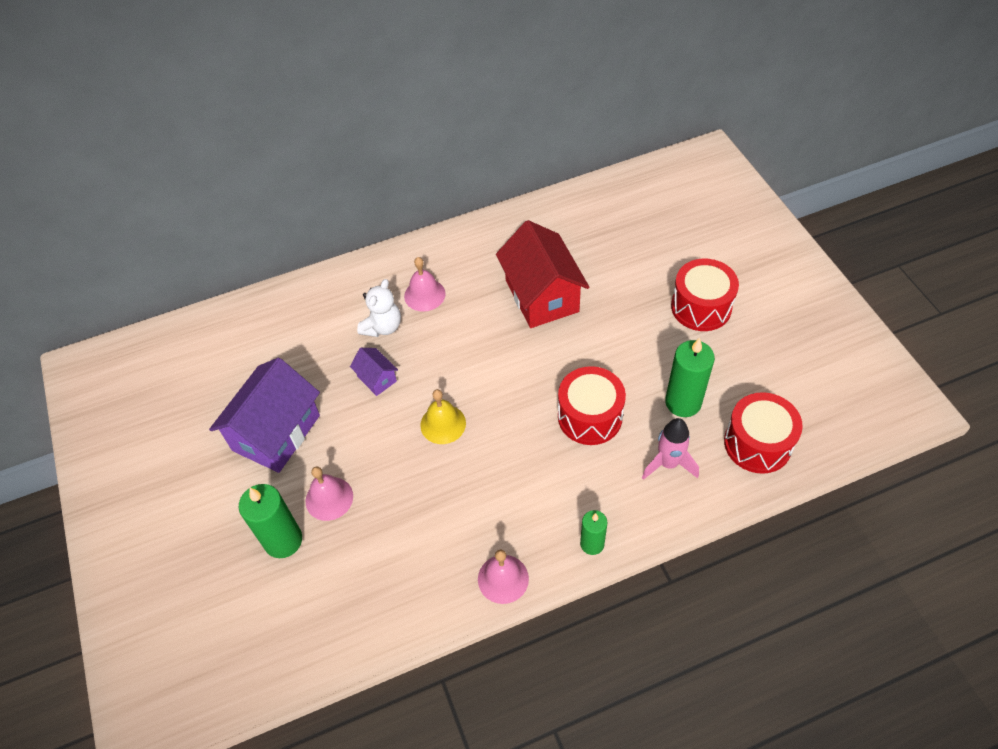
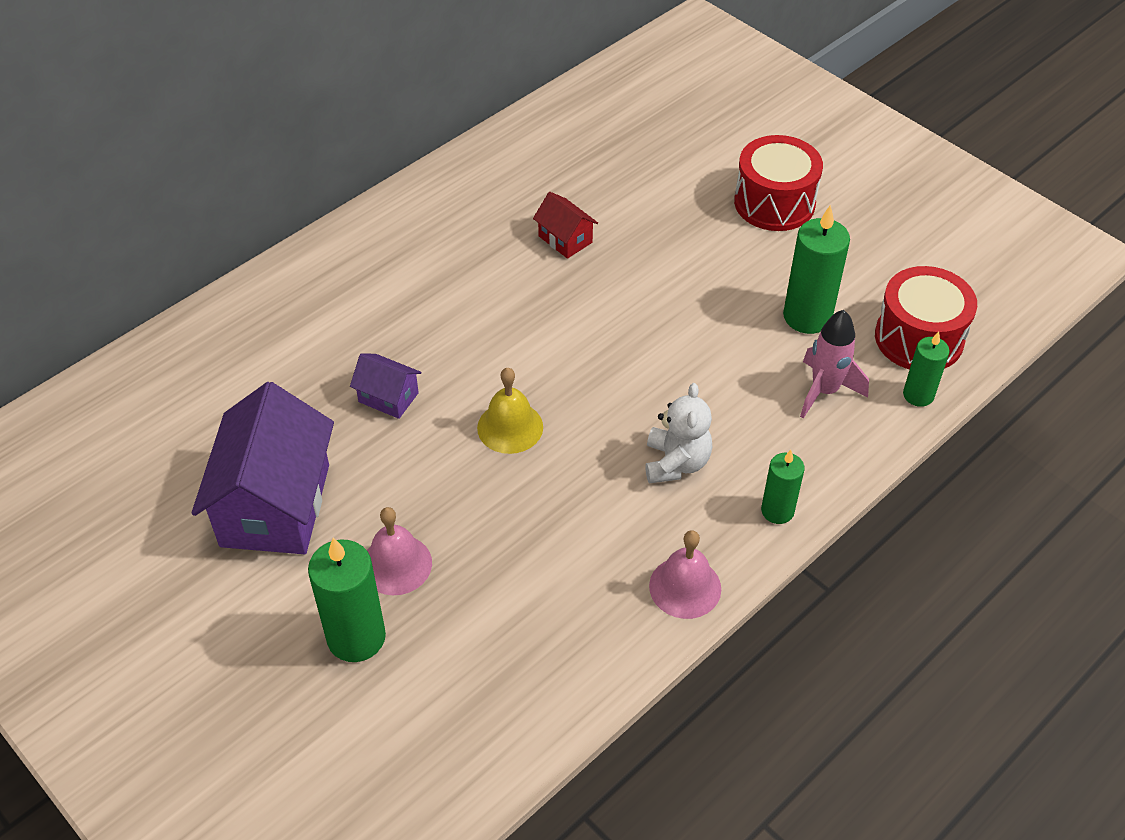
camera: 25 degrees left, 5 degrees down
white teddy bear [357,279,401,337] -> white teddy bear moved to [645,383,712,483]
pink bell [404,257,445,312] -> none
red house [496,220,589,328] -> red house [533,192,598,259], size x0.46
red drum [558,366,626,445] -> none
none -> green candle [903,331,950,407]

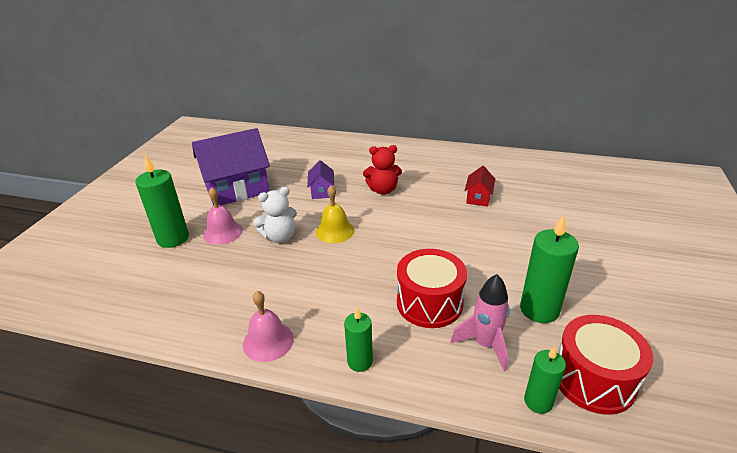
camera: 60 degrees right, 15 degrees down
white teddy bear [645,383,712,483] -> white teddy bear moved to [253,187,297,243]
red drum [734,135,823,231] -> red drum moved to [397,249,467,328]
none -> red teddy bear [363,145,402,195]

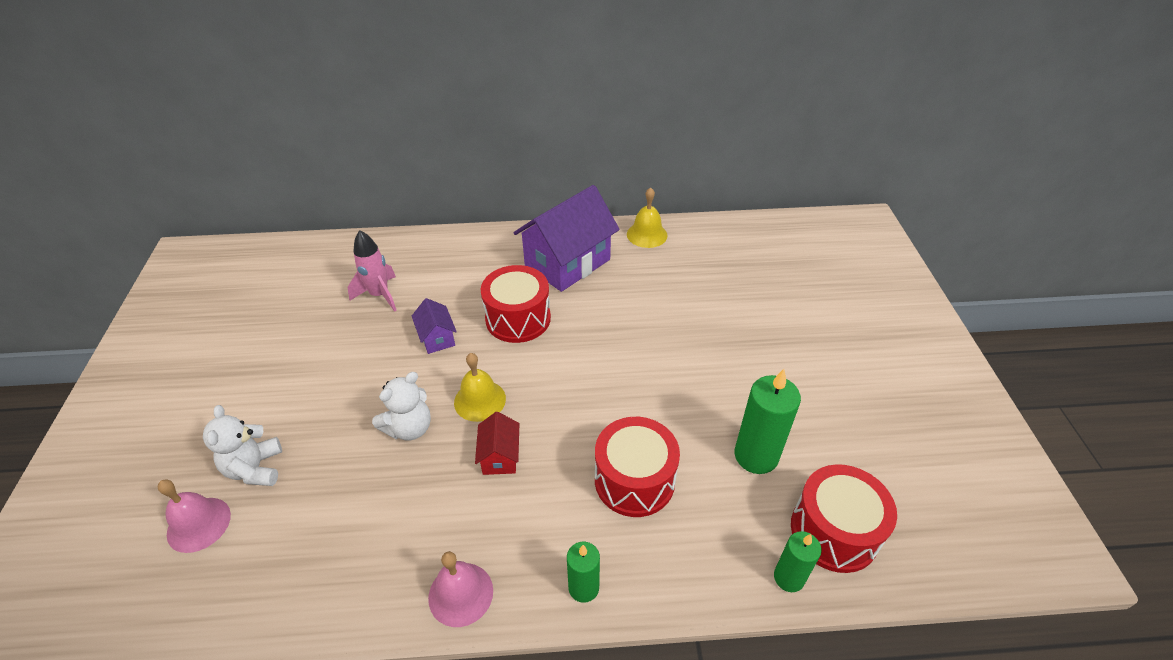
camera: 20 degrees left, 10 degrees up
green candle [135,154,189,248] -> white teddy bear [203,405,282,486]
purple house [192,128,270,206] -> purple house moved to [514,185,620,292]
pink bell [203,187,243,245] -> pink bell moved to [158,479,231,553]
red teddy bear [363,145,402,195] -> red drum [481,265,551,343]
pink rocket [451,274,510,371] -> pink rocket moved to [348,230,397,312]
red house [465,166,495,207] -> red house moved to [475,412,519,475]
none -> yellow bell [627,187,668,248]

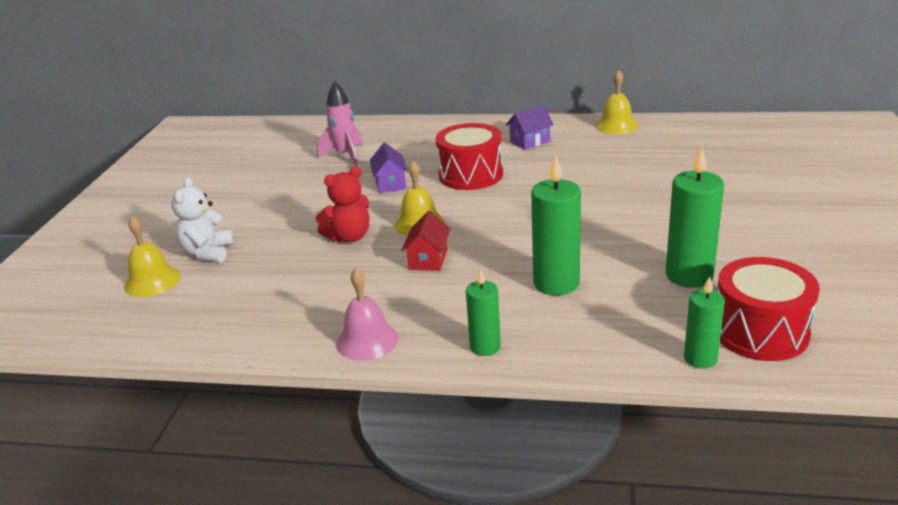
camera: 15 degrees right, 15 degrees down
pink bell [158,479,231,553] -> yellow bell [124,216,180,297]
white teddy bear [372,372,431,441] -> red teddy bear [316,166,369,242]
purple house [514,185,620,292] -> purple house [506,105,554,150], size x0.46
red drum [595,417,680,517] -> green candle [531,155,581,295]

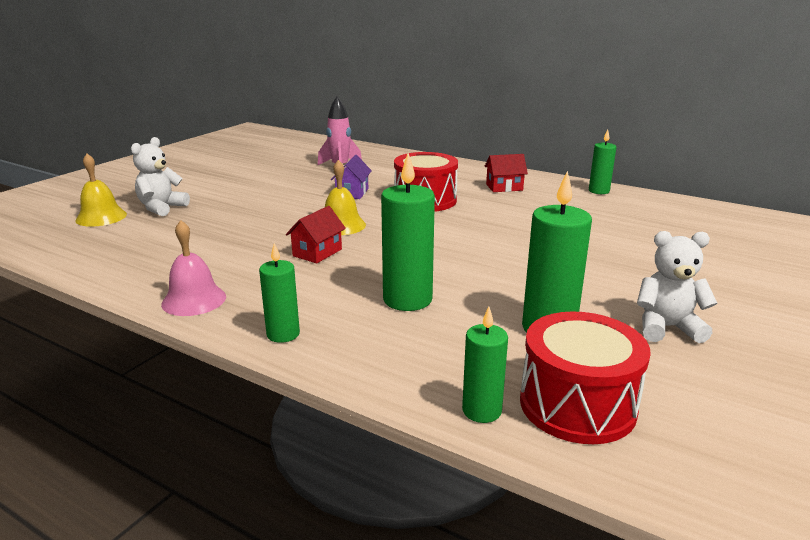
camera: 20 degrees right, 5 degrees down
red teddy bear [316,166,369,242] -> none
purple house [506,105,554,150] -> red house [485,154,528,192]
yellow bell [595,70,638,134] -> green candle [589,130,616,194]
none -> white teddy bear [637,231,718,343]

